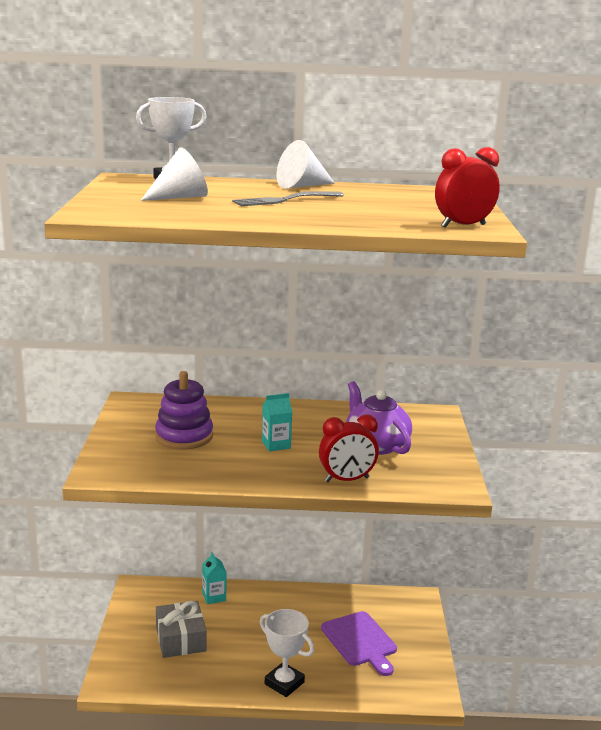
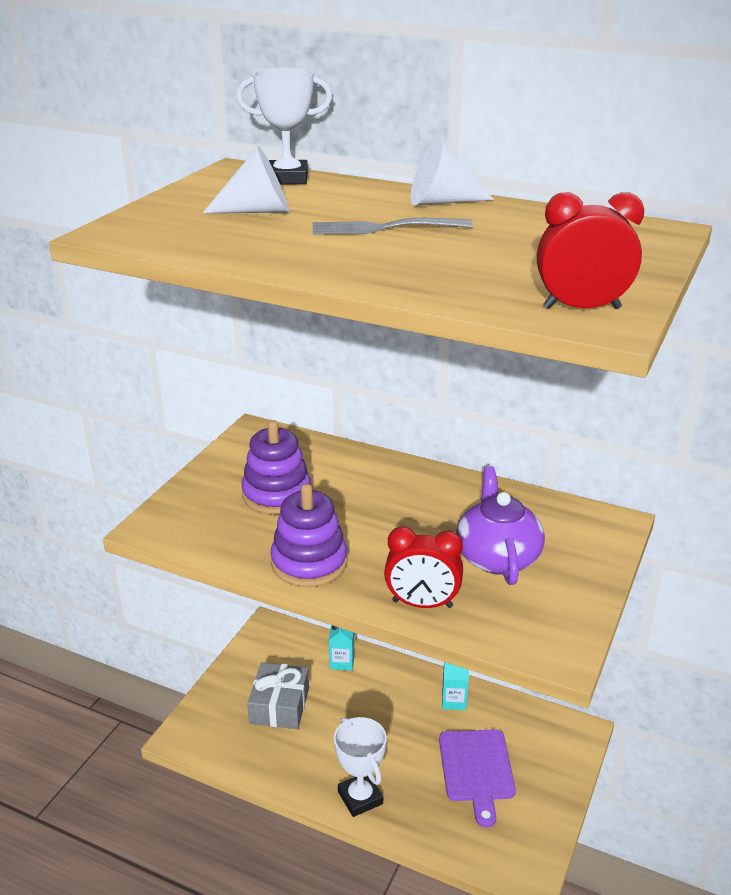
camera: 25 degrees right, 10 degrees up
turquoise carton [262,393,292,451] -> turquoise carton moved to [442,662,469,710]
none -> purple stacking toy [270,484,347,587]

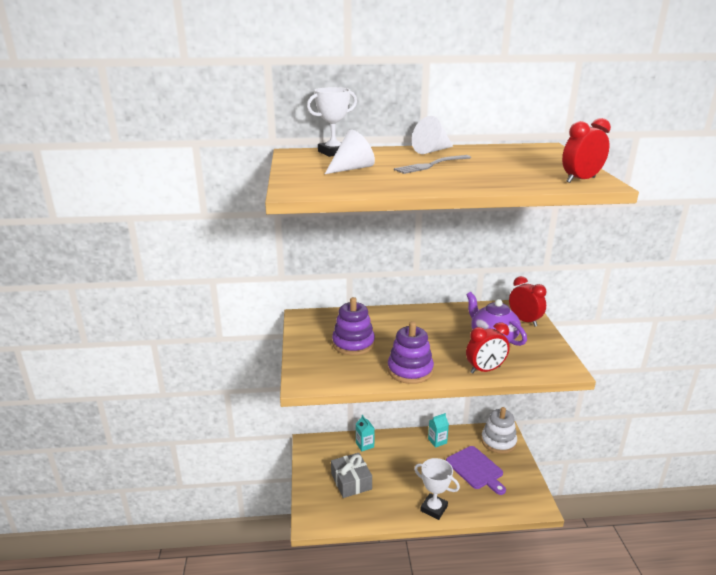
camera: 30 degrees left, 5 degrees down
none -> white stacking toy [481,407,517,454]
none -> red clock [509,276,547,327]

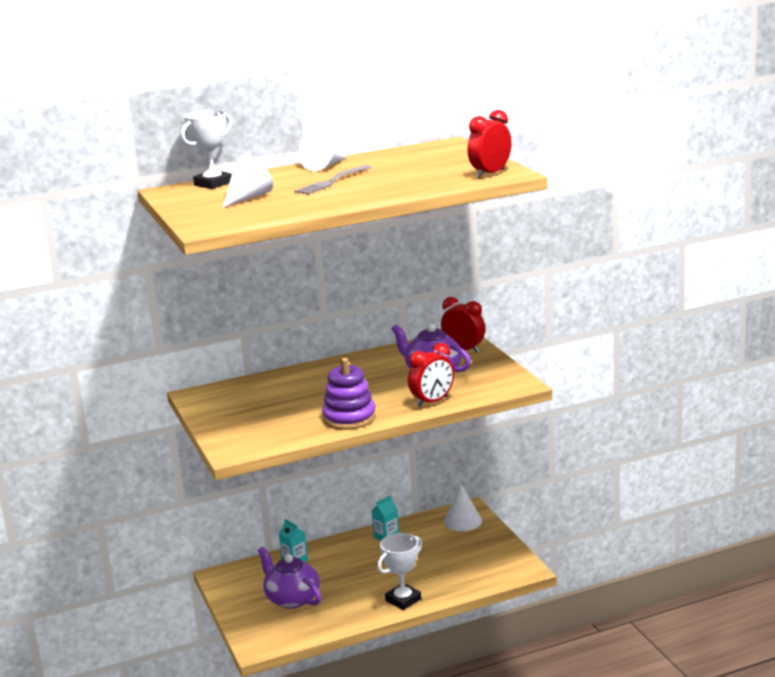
camera: 15 degrees left, 5 degrees down
grey gift [331,453,372,498] -> purple teapot [258,547,321,609]
purple stacking toy [332,297,375,355] -> none
white trophy [414,458,460,520] -> white trophy turned 60 degrees counterclockwise [377,533,422,610]
purple cutting board [446,446,506,495] -> none
white stacking toy [481,407,517,454] -> white cone [444,484,482,531]

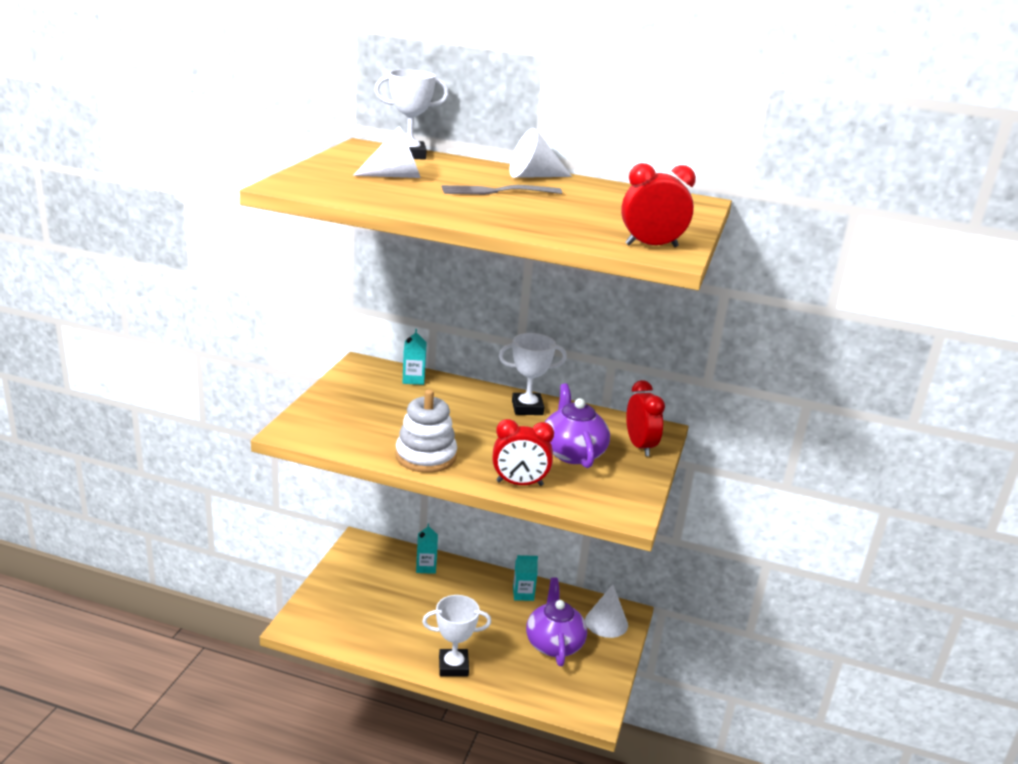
camera: 35 degrees right, 5 degrees up
purple teapot [258,547,321,609] -> purple teapot moved to [526,577,587,666]
purple stacking toy [322,358,376,430] -> white stacking toy [395,389,457,473]
none -> turquoise carton [402,329,427,385]
none -> white trophy [499,333,567,415]

